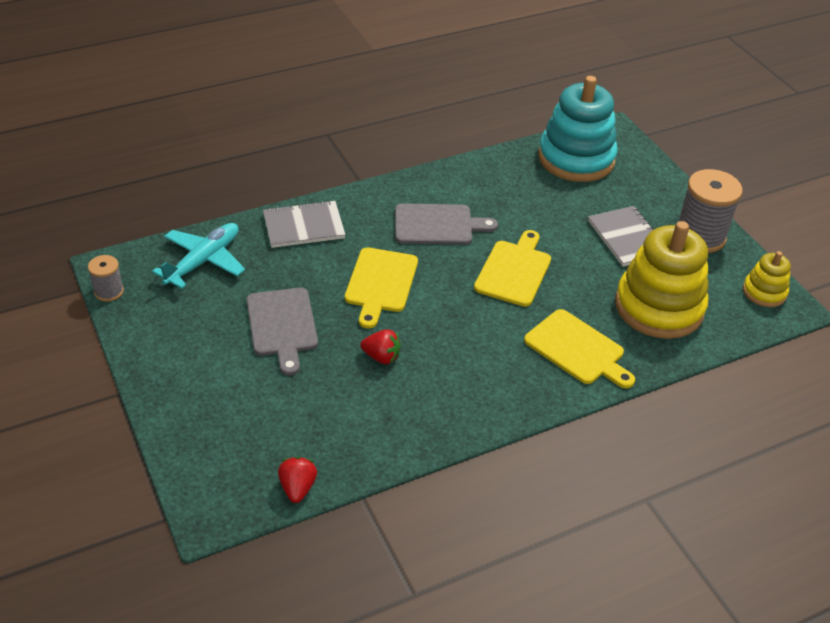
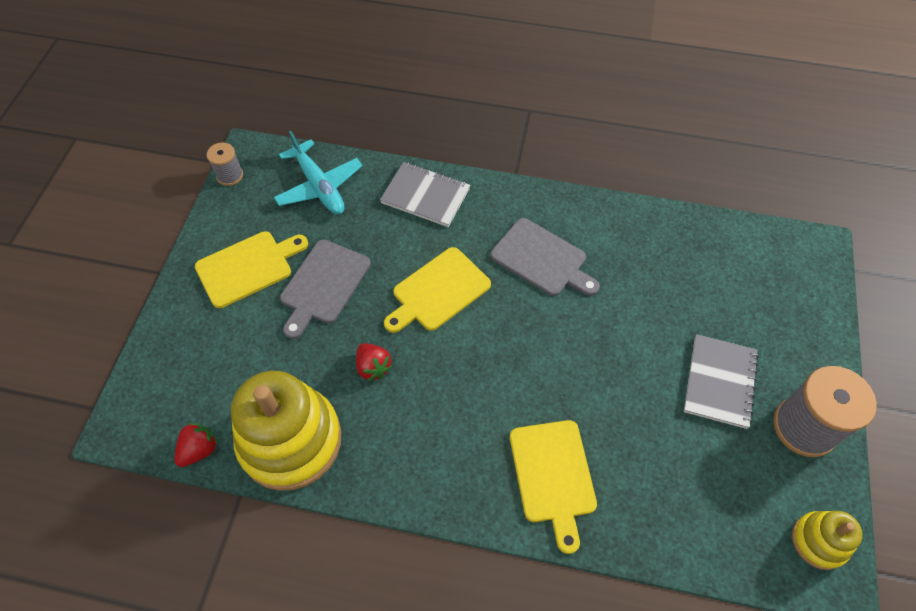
camera: 40 degrees right, 15 degrees up
turquoise plane [152,223,245,289] -> turquoise plane turned 75 degrees clockwise [274,131,363,214]
yellow cutting board [474,230,551,307] -> yellow cutting board moved to [195,231,308,308]
turquoise stacking toy [538,76,618,182] -> none
yellow stacking toy [615,221,708,339] -> yellow stacking toy moved to [231,371,342,491]

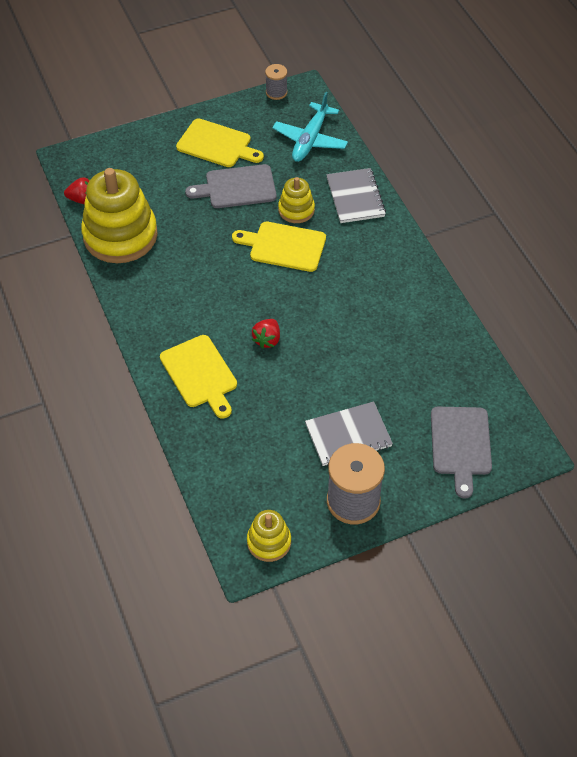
camera: 55 degrees right, 5 degrees down
red strawberry [356,343,392,381] -> red strawberry moved to [252,319,280,349]
grey cutting board [491,218,600,296] -> grey cutting board moved to [431,407,492,499]
yellow cutting board [510,420,597,554] -> yellow cutting board turned 75 degrees counterclockwise [160,335,237,419]
none -> yellow stacking toy [278,177,315,223]

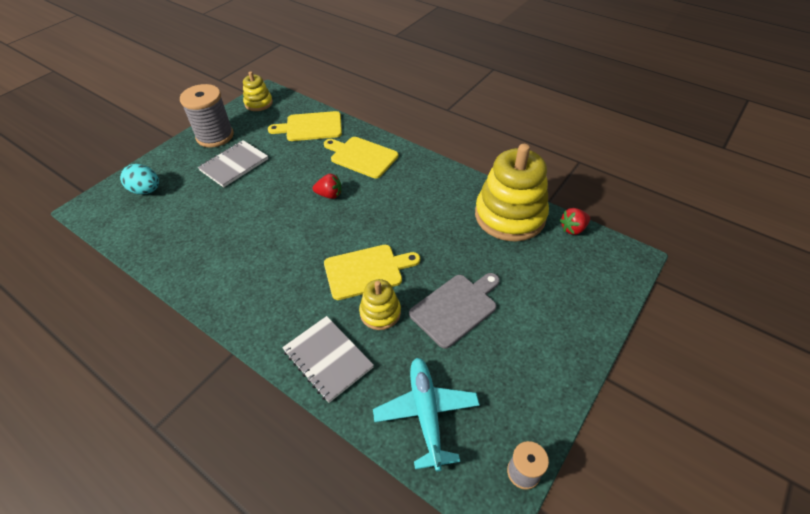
camera: 150 degrees right, 5 degrees down
yellow cutting board [176,118,264,167] -> yellow cutting board moved to [268,111,342,141]
red strawberry [252,319,280,349] -> red strawberry turned 105 degrees clockwise [313,174,341,199]
grey cutting board [431,407,492,499] -> turquoise egg [120,164,159,194]

